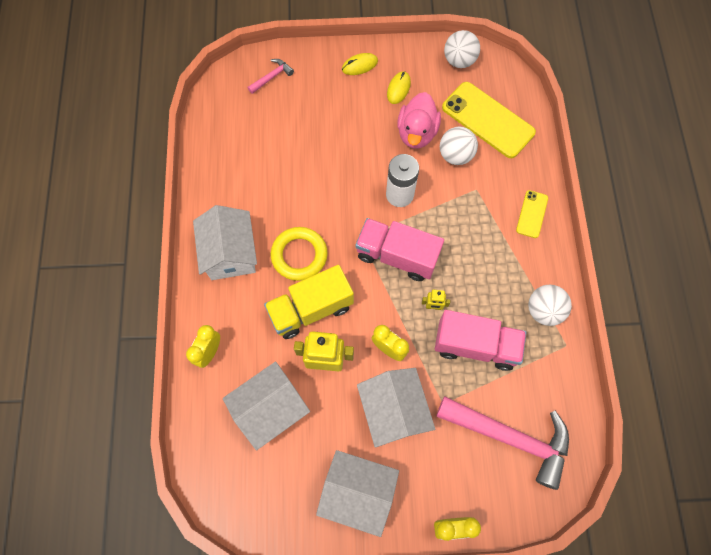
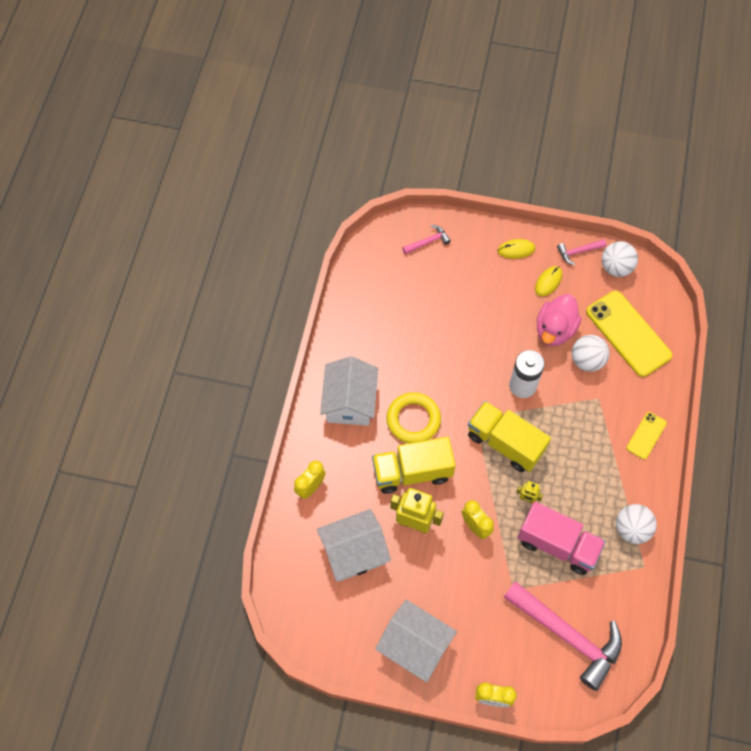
camera: 15 degrees right, 5 degrees down
pink truck [356,218,444,281] -> yellow truck [468,401,551,472]
white house [357,368,435,447] -> none
none -> pink hammer [557,239,606,265]

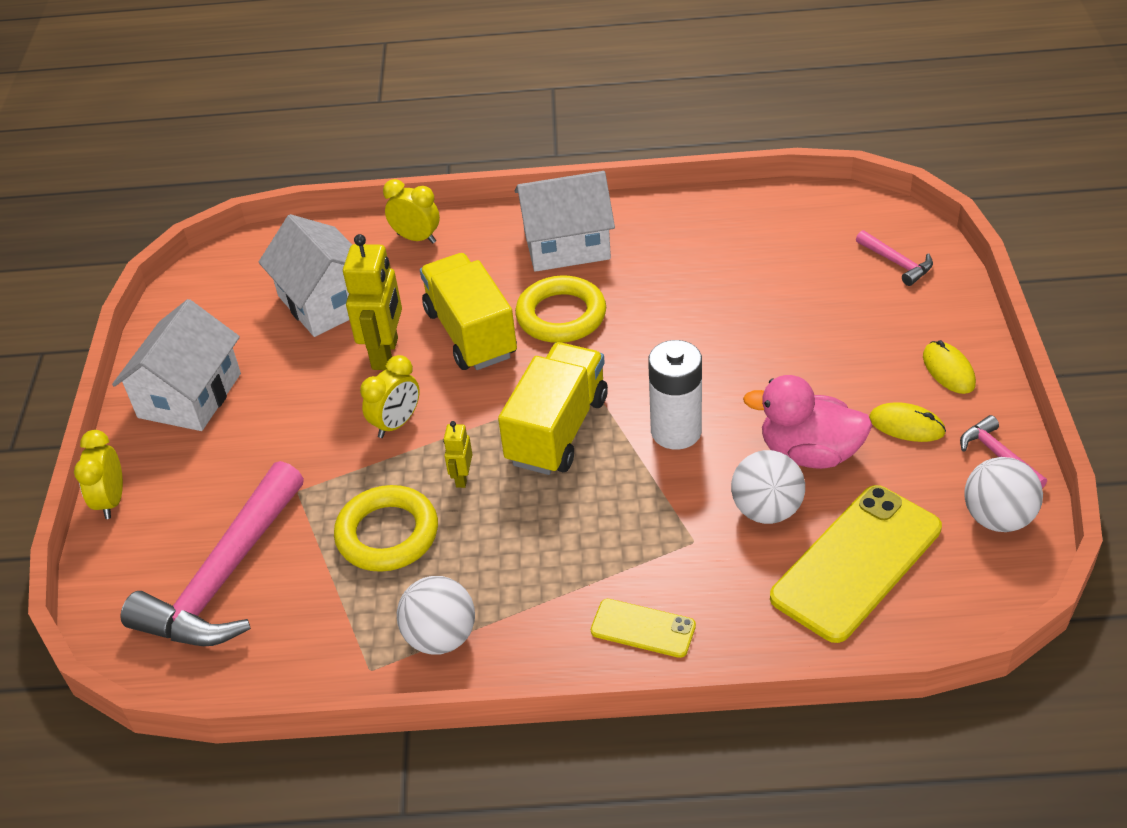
camera: 80 degrees right, 20 degrees down
pink truck [517,502,606,575] -> yellow ring [334,485,438,572]

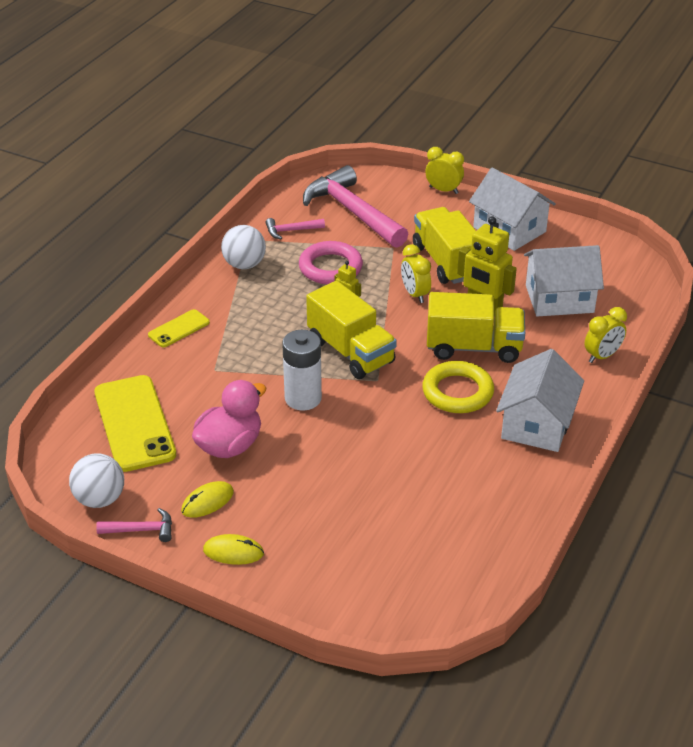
camera: 115 degrees right, 5 degrees down
yellow ring [334,485,438,572] -> pink ring [299,241,363,284]
white ball [731,450,805,524] -> none
pink hammer [856,230,933,286] -> pink hammer moved to [266,218,325,239]
none -> yellow truck [413,207,476,284]

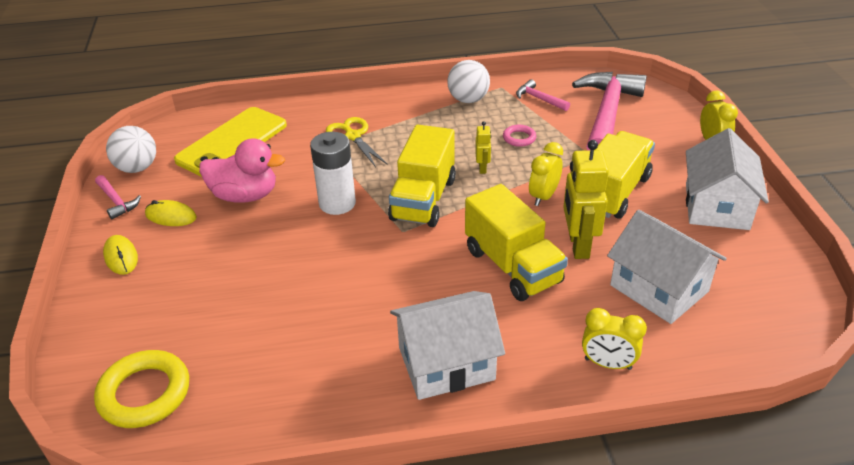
camera: 55 degrees right, 0 degrees up
yellow phone [148,309,210,347] -> none
pink ring [299,241,363,284] -> pink ring [503,125,536,147], size x0.51
yellow ring [422,361,494,413] -> yellow ring moved to [94,350,189,428]
none -> yellow scissors [326,117,388,167]

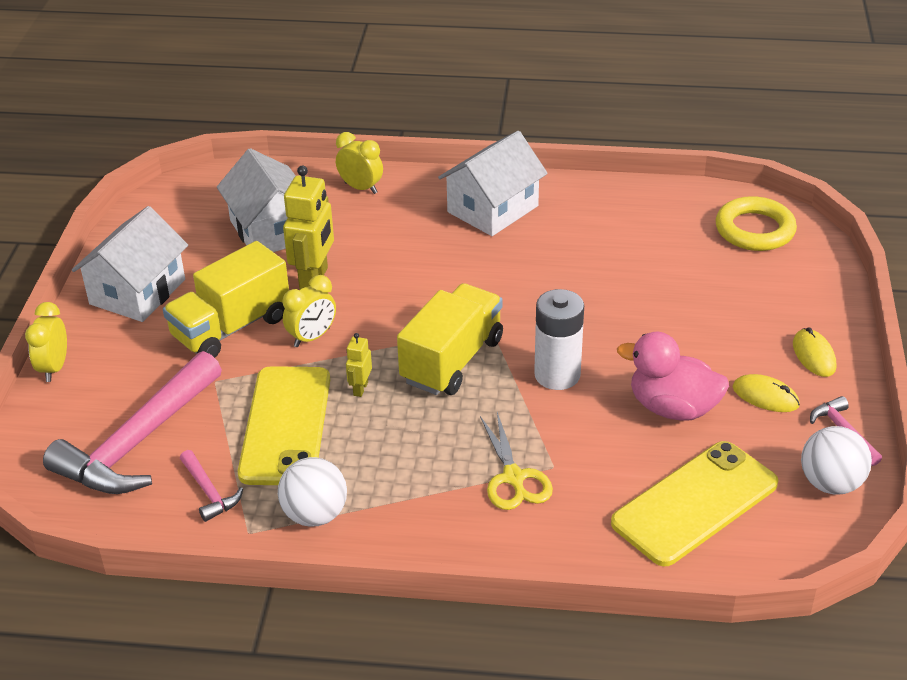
camera: 165 degrees left, 0 degrees up
white house [390,291,505,400] -> white house turned 45 degrees counterclockwise [438,131,548,236]
yellow truck [465,184,568,301] -> none
pink ring [503,125,536,147] -> yellow phone [238,366,330,485]

